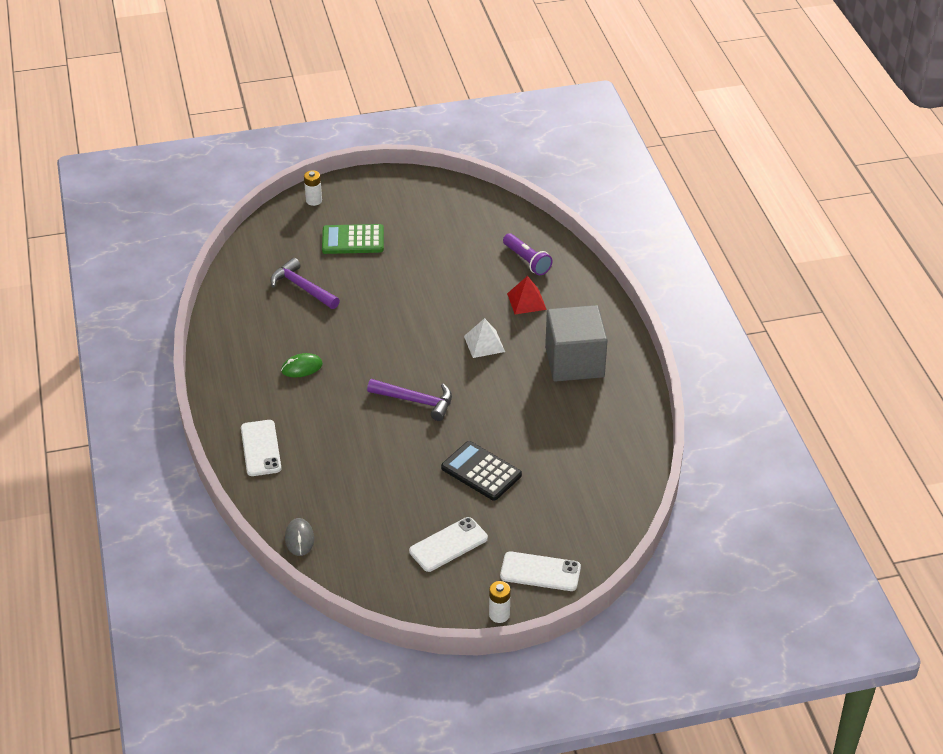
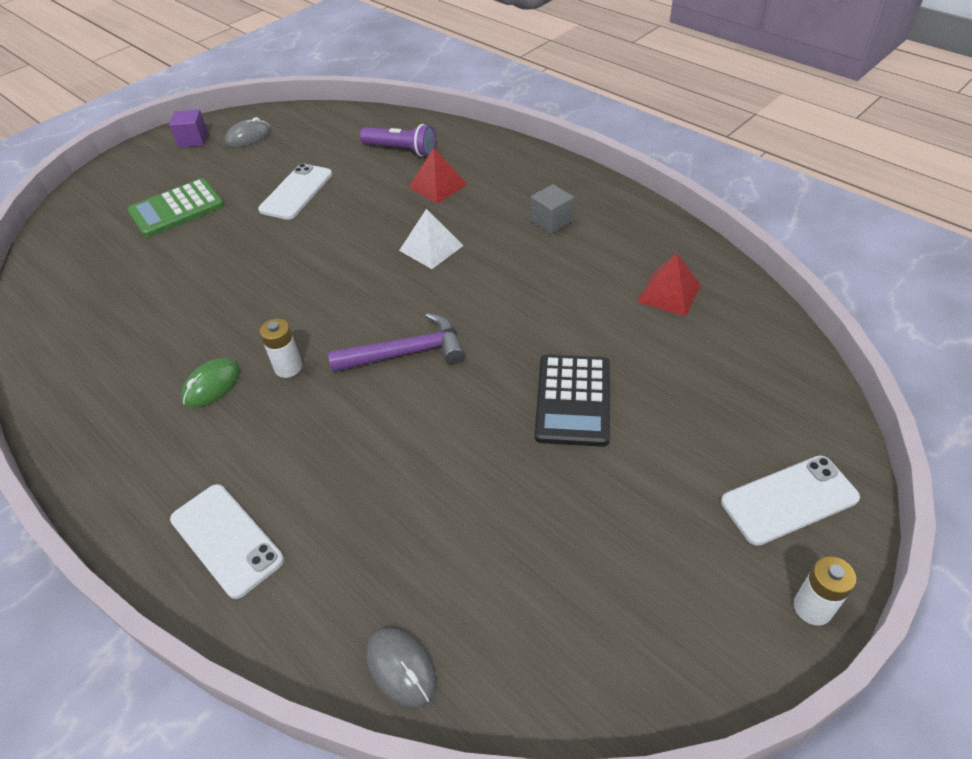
camera: 30 degrees left, 5 degrees up
purple hammer [270,258,340,309] -> none
white battery [304,170,322,206] -> white battery moved to [260,319,302,378]
white phone [409,517,488,572] -> white phone moved to [258,163,332,220]
black calculator [441,441,522,501] -> black calculator turned 90 degrees counterclockwise [535,354,610,447]
grey cube [545,305,608,382] -> grey cube [531,184,574,234], size x0.44
none -> purple cube [169,109,208,148]
none -> grey mouse [225,117,271,147]
none -> red pyramid [637,253,701,316]

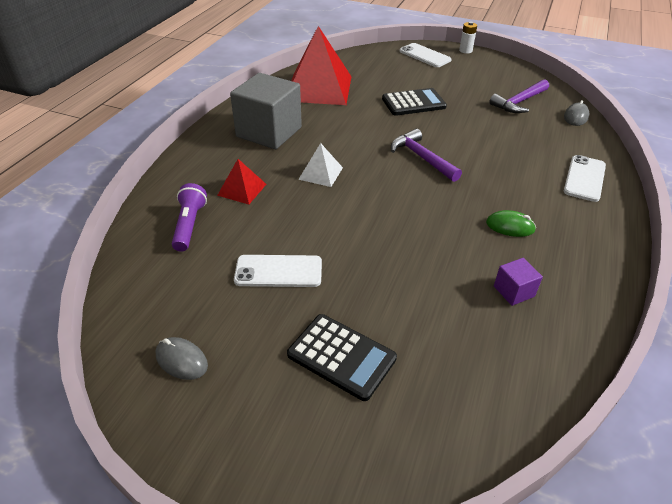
camera: 115 degrees left, 5 degrees down
green calculator [127,178,224,237] -> black calculator [287,314,397,401]
purple cube [169,109,208,148] -> purple cube moved to [494,258,543,306]
white battery [260,319,302,378] -> none
grey cube [531,184,574,234] -> grey cube [230,73,302,149], size x2.27
red pyramid [637,253,701,316] -> red pyramid [291,26,352,105], size x2.15
none -> purple hammer [489,79,549,113]

